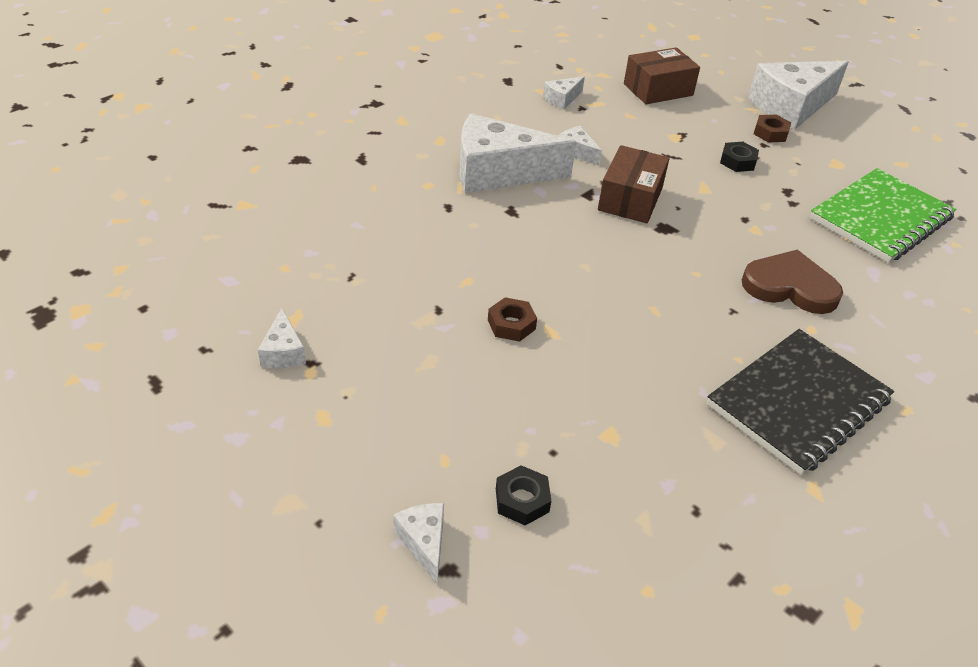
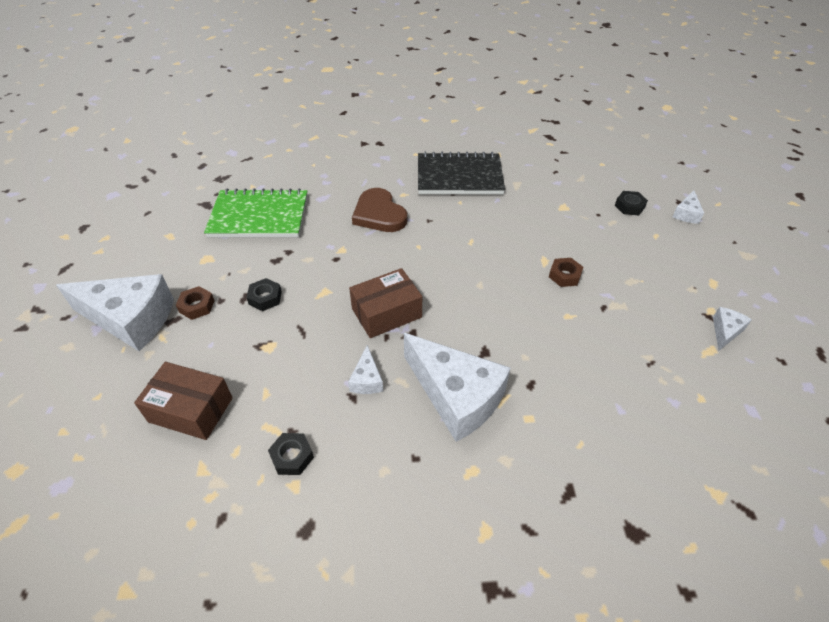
camera: 135 degrees left, 5 degrees up
white cheese [543,76,585,109] -> black nut [268,433,314,475]

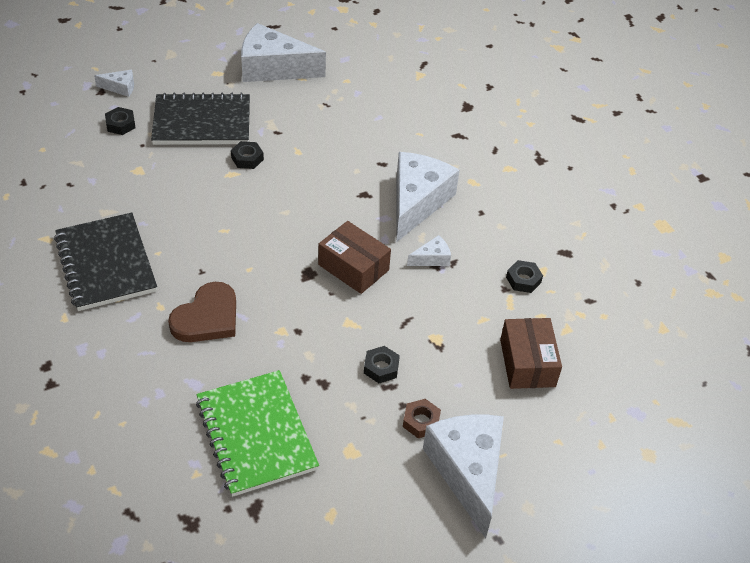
camera: 115 degrees left, 0 degrees up
brown nut [549,258,583,287] -> black nut [231,141,264,169]
white cheese [713,307,752,351] -> white cheese [241,23,326,82], size x2.27
none -> black notebook [151,93,250,145]

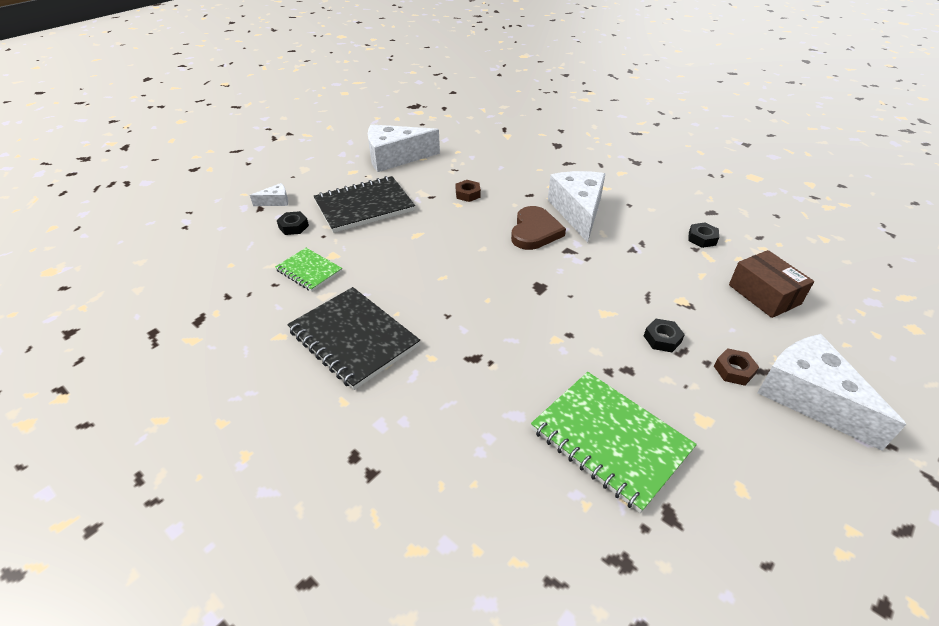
camera: 20 degrees left, 5 degrees down
brown heart [168,282,236,342] -> brown heart moved to [511,206,566,250]
black nut [231,141,264,169] -> none
brown box [318,221,391,294] -> none
white cheese [407,235,451,266] -> none
none -> green notebook [275,248,342,292]
none -> brown nut [456,180,481,202]

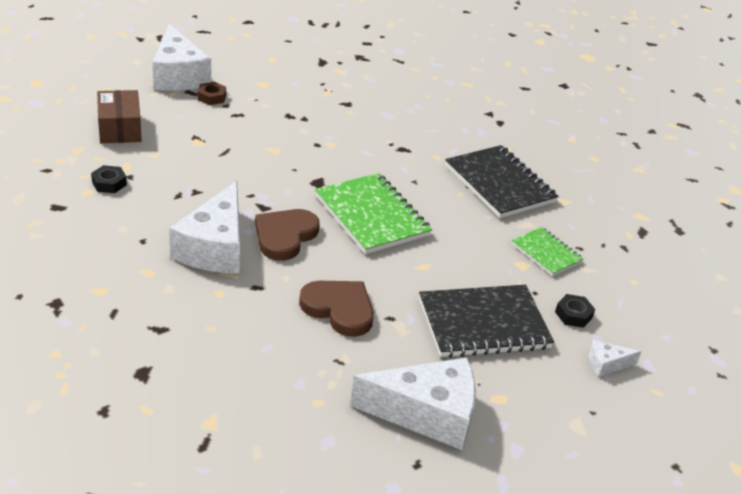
camera: 170 degrees left, 5 degrees down
brown nut [456,180,481,202] -> brown heart [299,281,374,337]
green notebook [531,372,697,513] -> green notebook moved to [315,173,432,254]
black nut [644,319,685,352] -> none

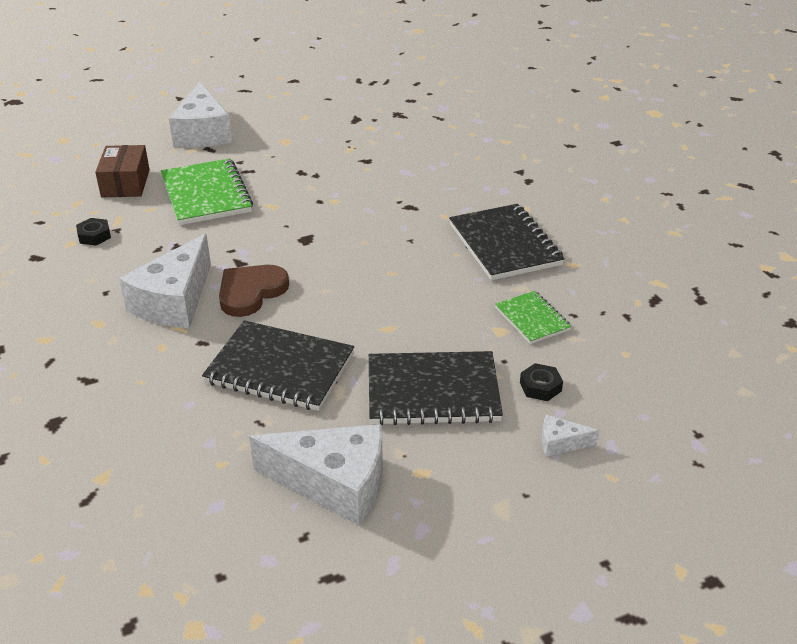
camera: 15 degrees right, 0 degrees up
brown nut [198,82,226,105] -> none
brown heart [299,281,374,337] -> black notebook [202,320,354,411]
green notebook [315,173,432,254] -> green notebook moved to [161,158,253,225]

